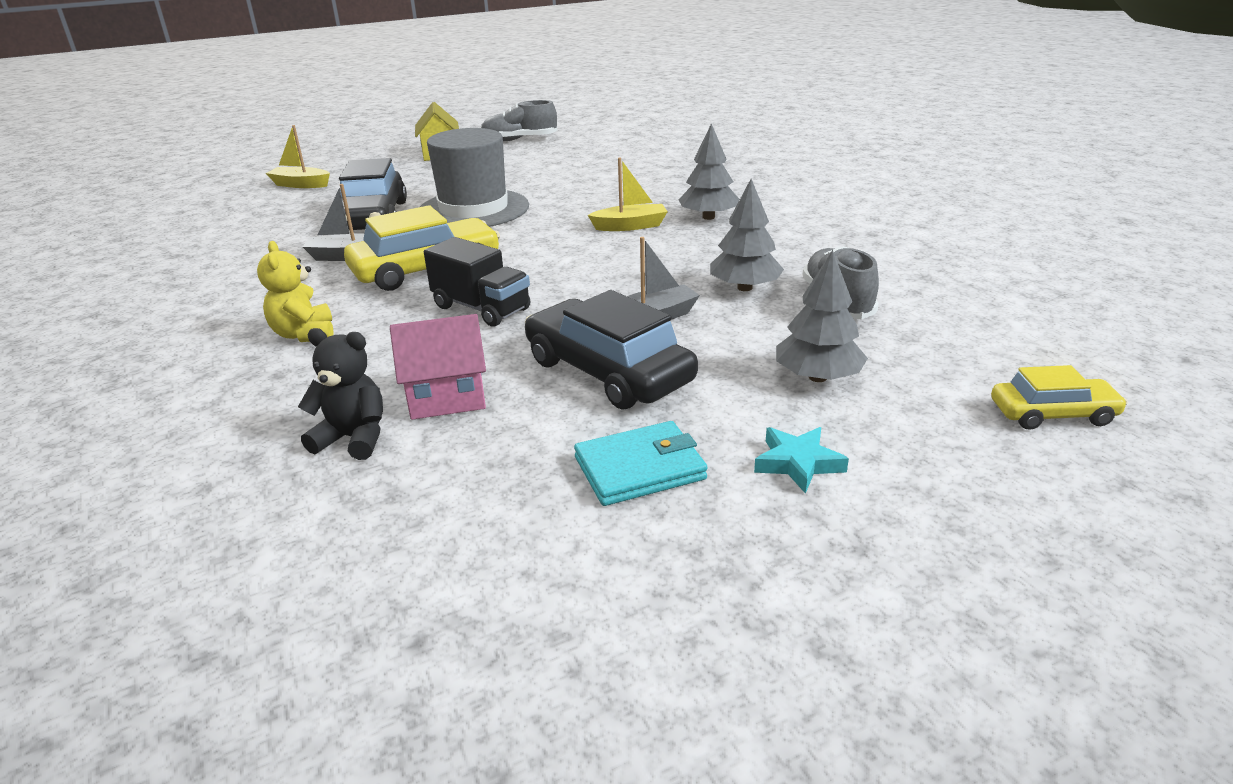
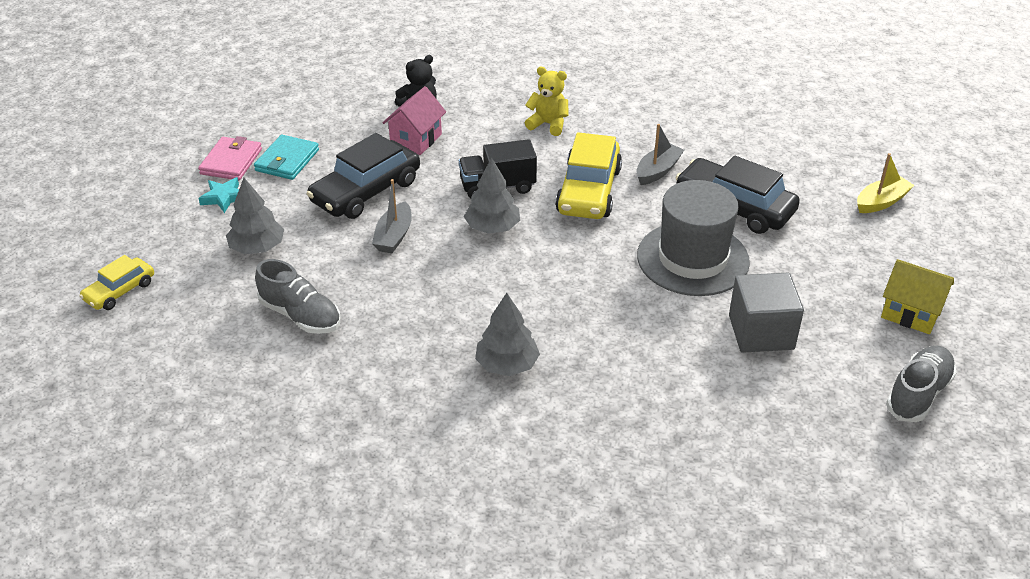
camera: 130 degrees right, 10 degrees up
black car [525,290,698,409] -> black car turned 135 degrees clockwise [307,133,420,219]
yellow boat [588,158,668,231] -> none
grey tree [710,179,784,291] -> grey tree moved to [464,157,520,234]
none -> pink wallet [198,136,262,180]
none -> grey cube [729,273,804,353]

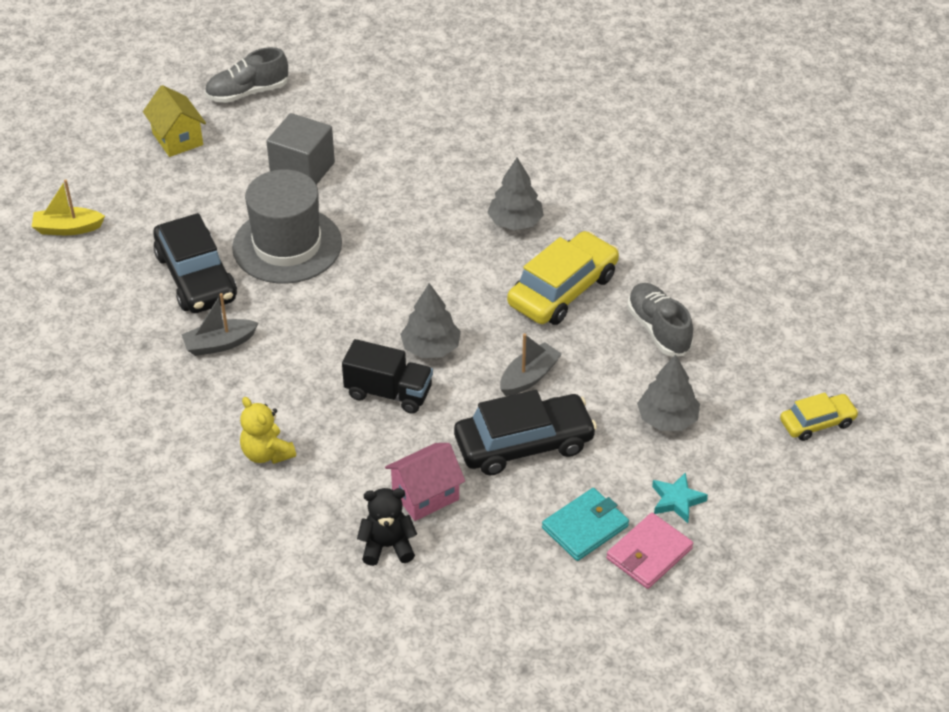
camera: 150 degrees left, 5 degrees up
yellow car [555,132,622,219] -> yellow car moved to [507,231,619,325]

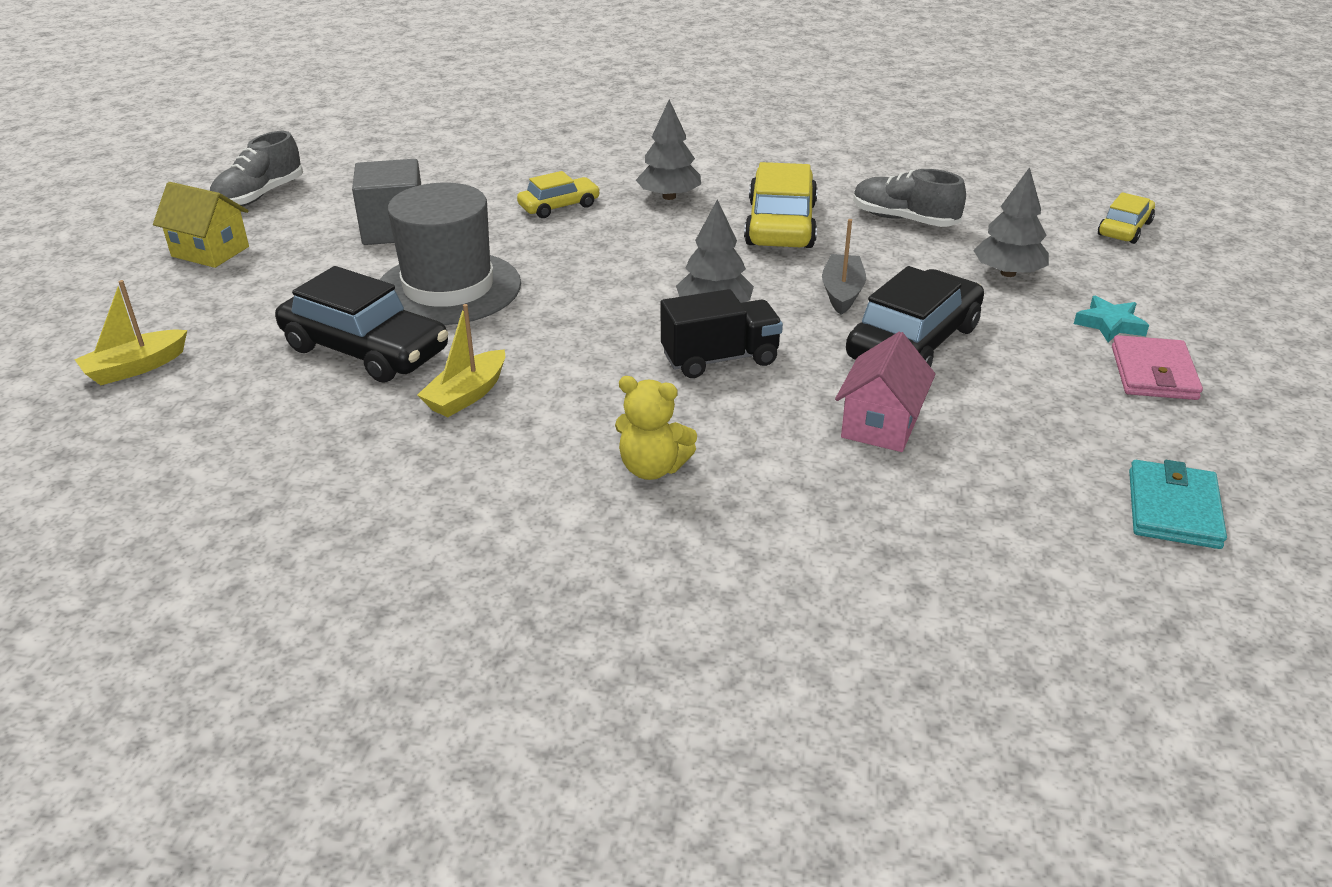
camera: 35 degrees left, 10 degrees down
grey boat [181,293,258,356] -> yellow boat [417,304,505,417]
black teddy bear [357,488,417,566] -> none
turquoise wallet [542,488,629,561] -> turquoise wallet moved to [1129,460,1227,549]
none -> yellow car [517,171,600,218]

